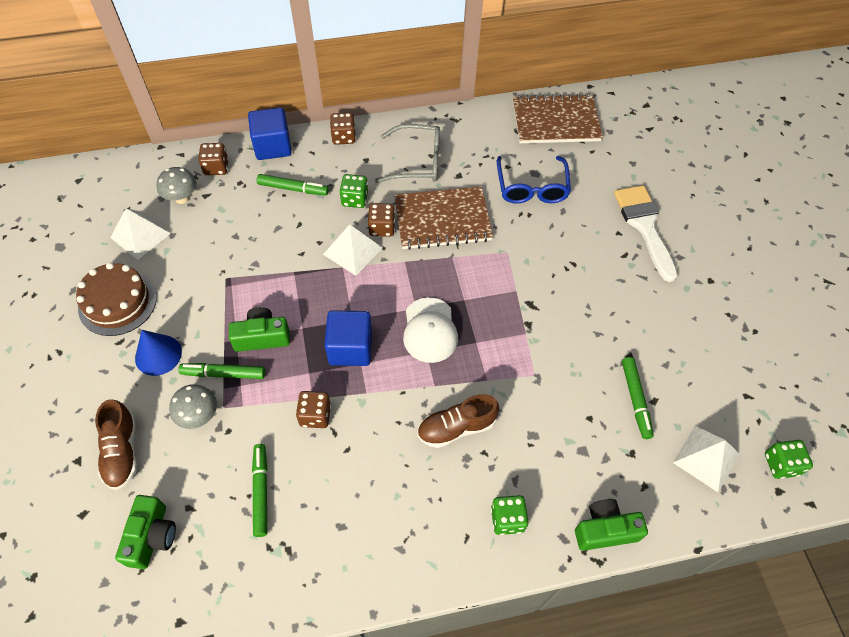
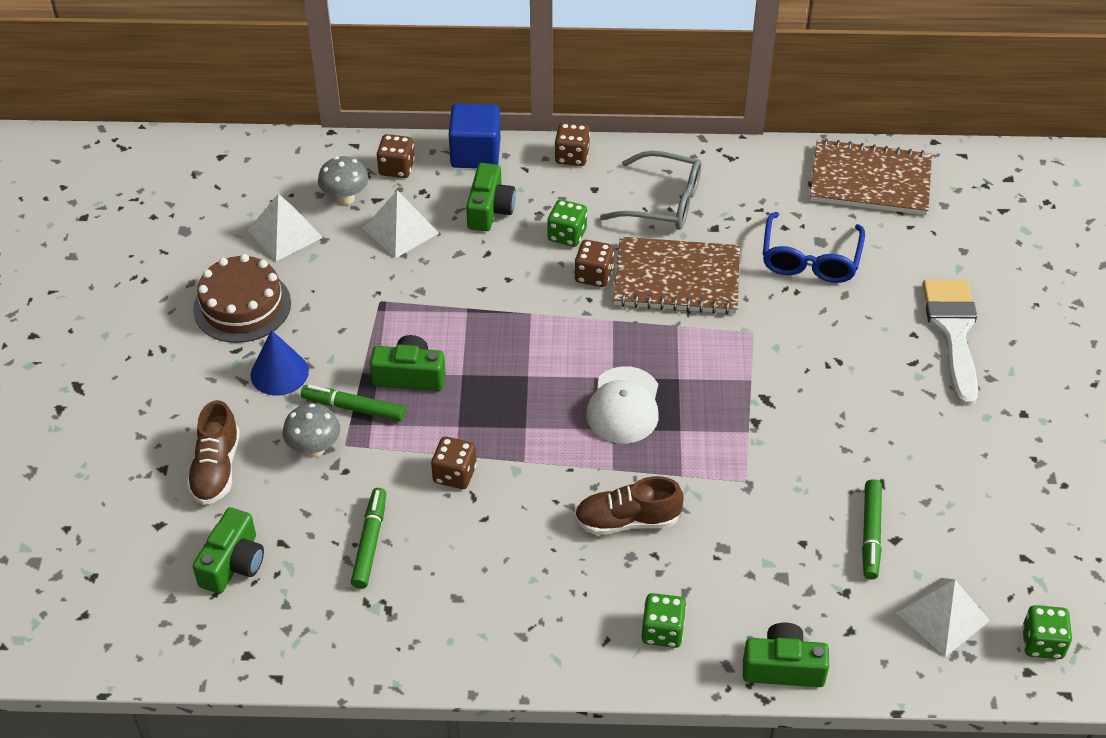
camera: 15 degrees right, 10 degrees down
green marker [257,174,329,195] -> green camera [466,163,516,231]
white pyramid [323,225,382,276] -> white pyramid moved to [363,190,439,258]
blue cube [325,310,372,366] -> none

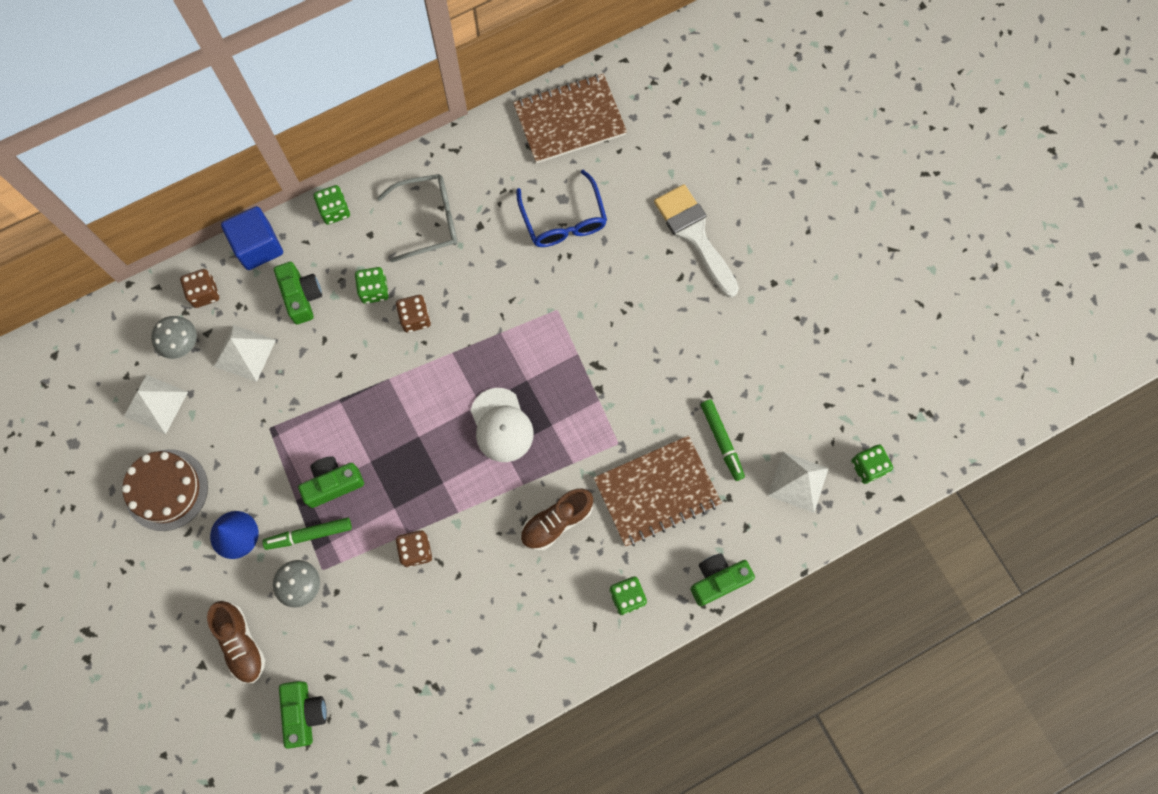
camera: 30 degrees left, 25 degrees up
green marker [351,488,386,589] -> none
brown dice [555,123,590,166] -> green dice [314,185,350,225]
brown notebook [613,237,740,315] -> brown notebook moved to [594,435,722,547]

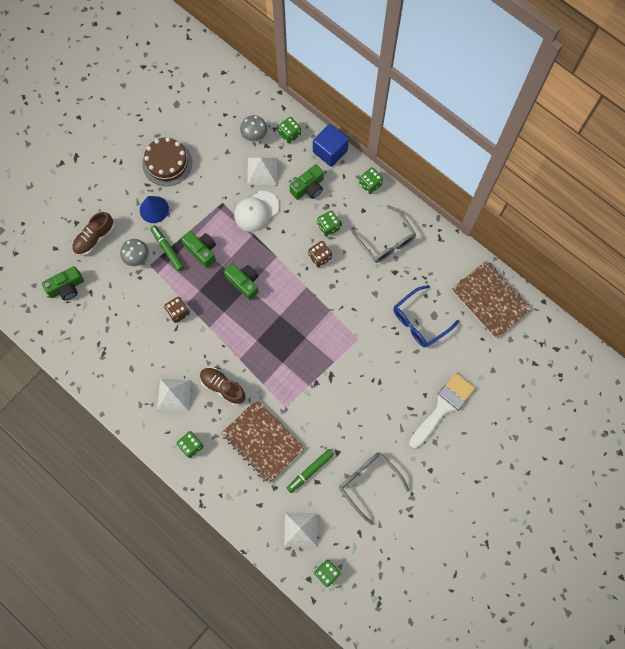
camera: 70 degrees right, 0 degrees up
white pyramid [124,375,188,434] -> white pyramid moved to [157,379,191,411]
brown dice [180,269,219,308] -> green dice [278,117,301,144]
white cap [470,388,534,462] -> white cap moved to [234,191,279,232]
green camera [690,553,755,606] -> green camera moved to [224,263,259,300]
none -> grey glasses [339,452,410,525]

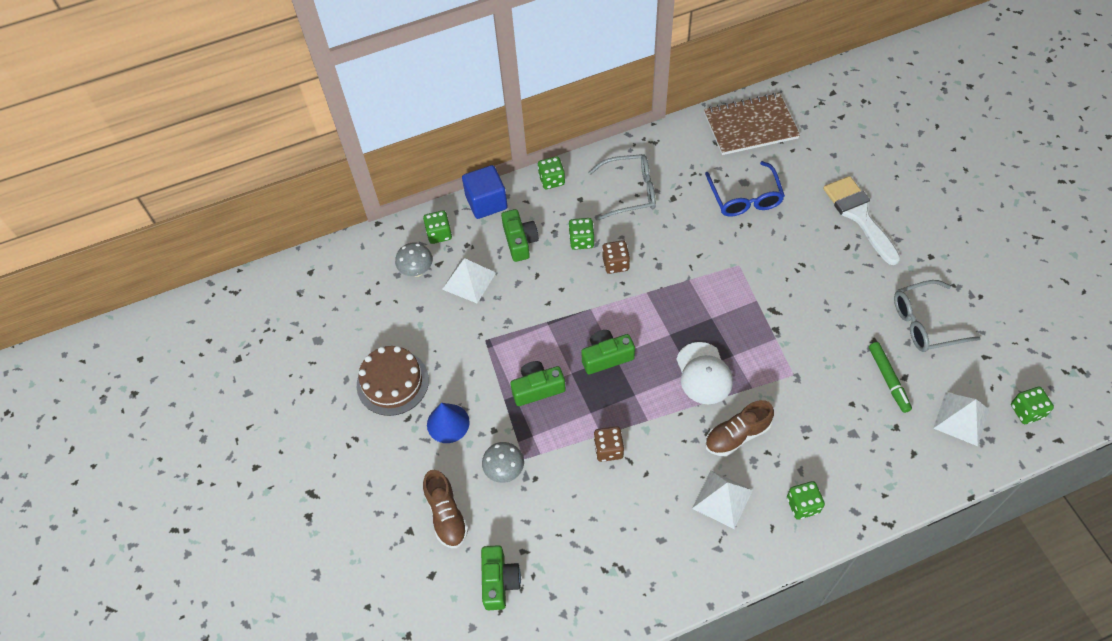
camera: 60 degrees left, 15 degrees down
green marker [150,225,184,271] -> none
brown notebook [221,399,305,484] -> none
white cap [234,191,279,232] -> white cap moved to [676,342,733,404]

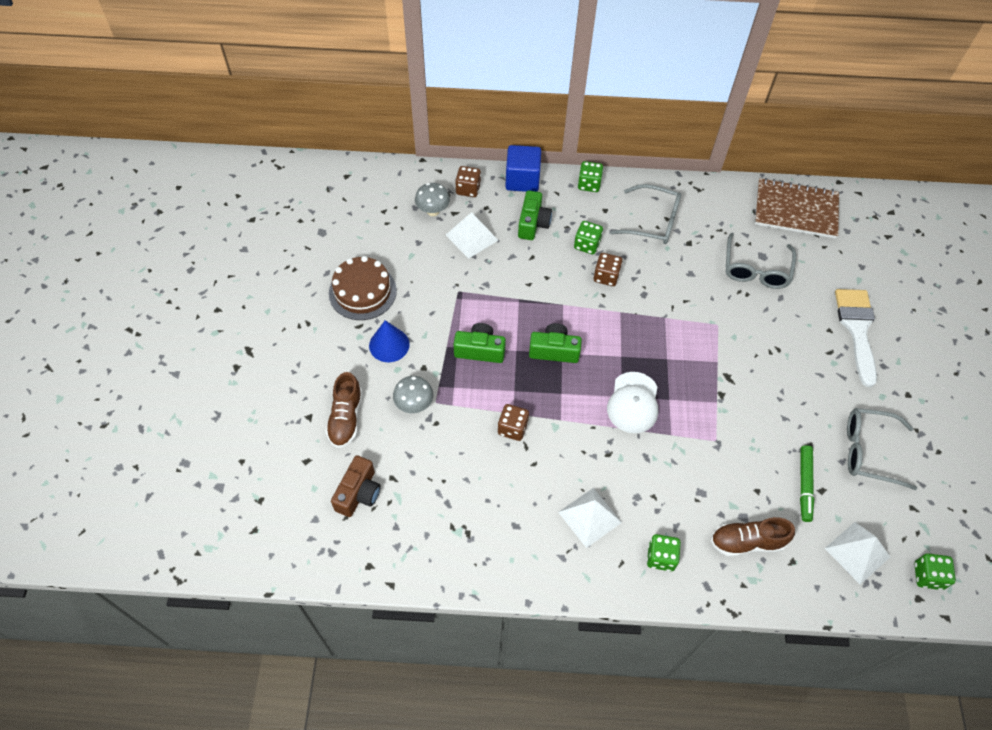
camera: 20 degrees right, 0 degrees up
green dice [423,211,452,244] -> brown dice [455,166,481,197]
green camera [481,545,521,610] -> brown camera [331,455,381,517]
blue glasses [705,161,785,217] -> grey glasses [725,233,796,289]
brown shoe [705,400,774,456] -> brown shoe moved to [711,517,795,557]

